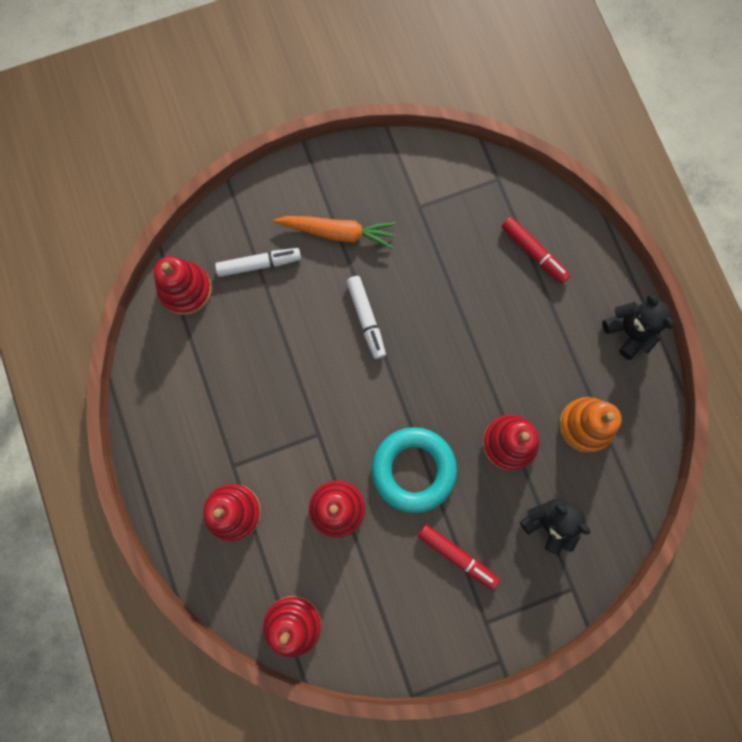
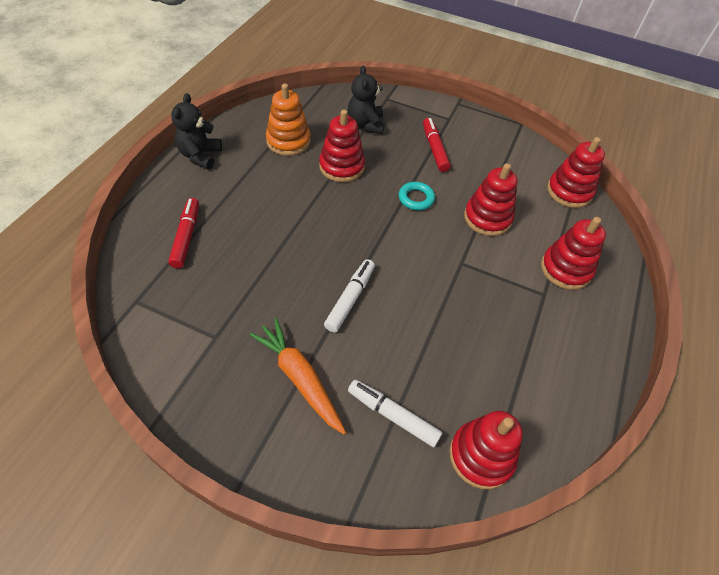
camera: 140 degrees left, 25 degrees down
turquoise ring [372,427,457,513] -> turquoise ring [399,182,435,210], size x0.51

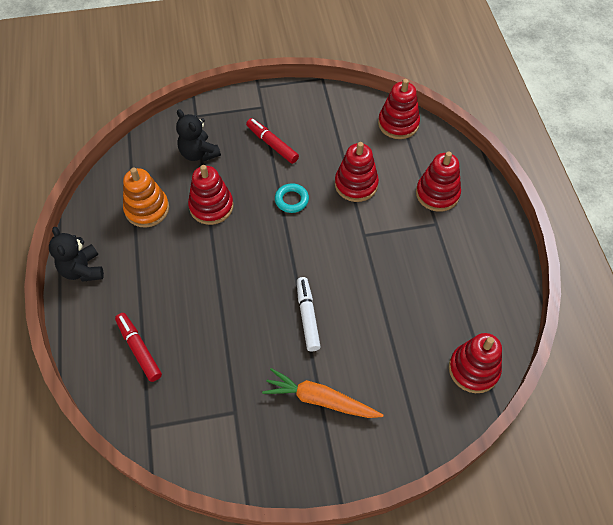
camera: 30 degrees left, 5 degrees up
white marker [348,380,443,447] -> none

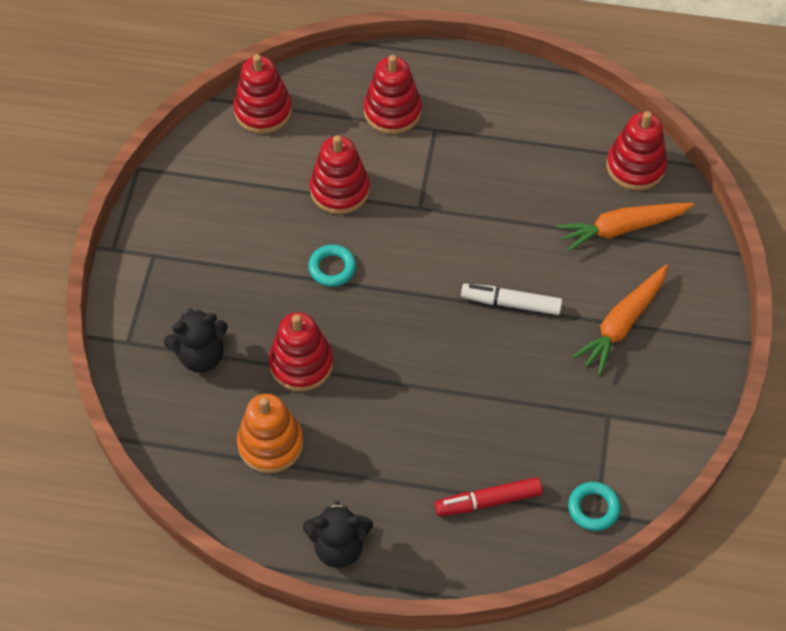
camera: 70 degrees left, 0 degrees up
red marker [246,118,299,164] -> none
none -> orange carrot [556,203,694,252]
none -> turquoise ring [568,482,621,531]

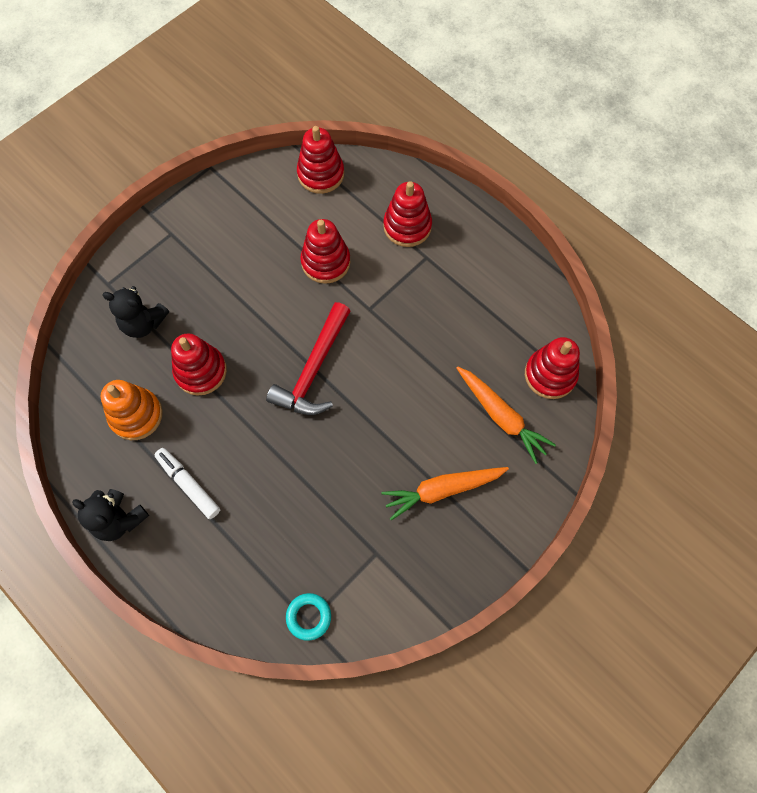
camera: 35 degrees right, 10 degrees up
turquoise ring [308,244,356,287] -> none
red marker [435,477,542,516] -> none
white marker [461,283,562,315] -> white marker moved to [155,448,220,519]
orange carrot [556,203,694,252] -> orange carrot turned 150 degrees counterclockwise [456,367,556,464]
none -> red hammer [266,302,350,415]

